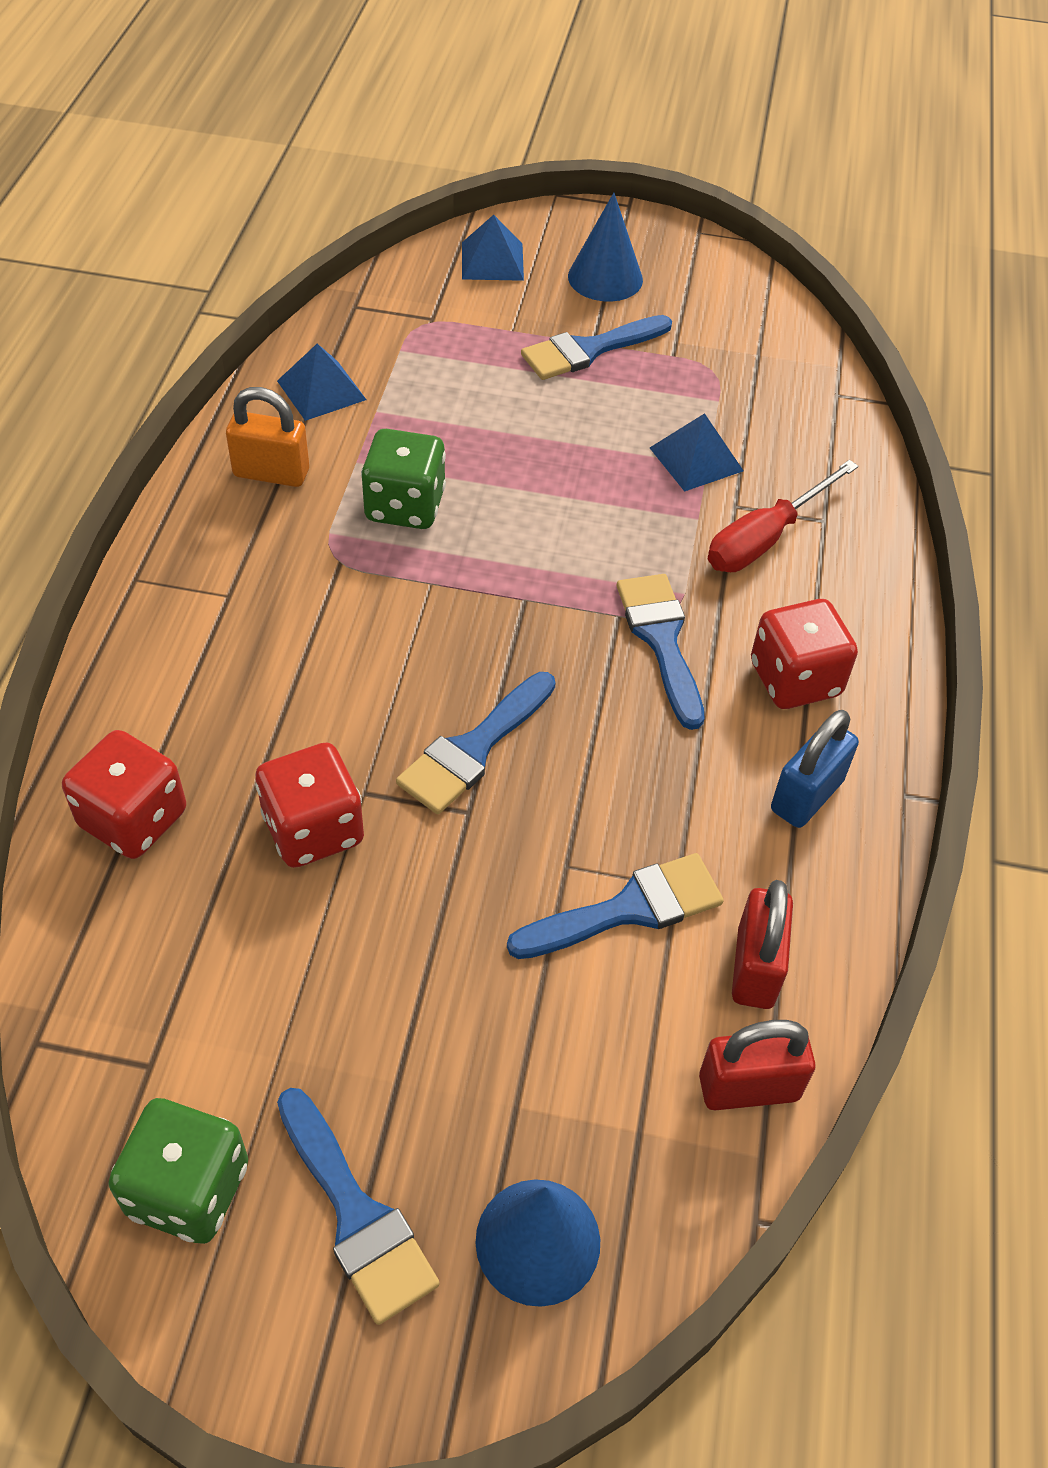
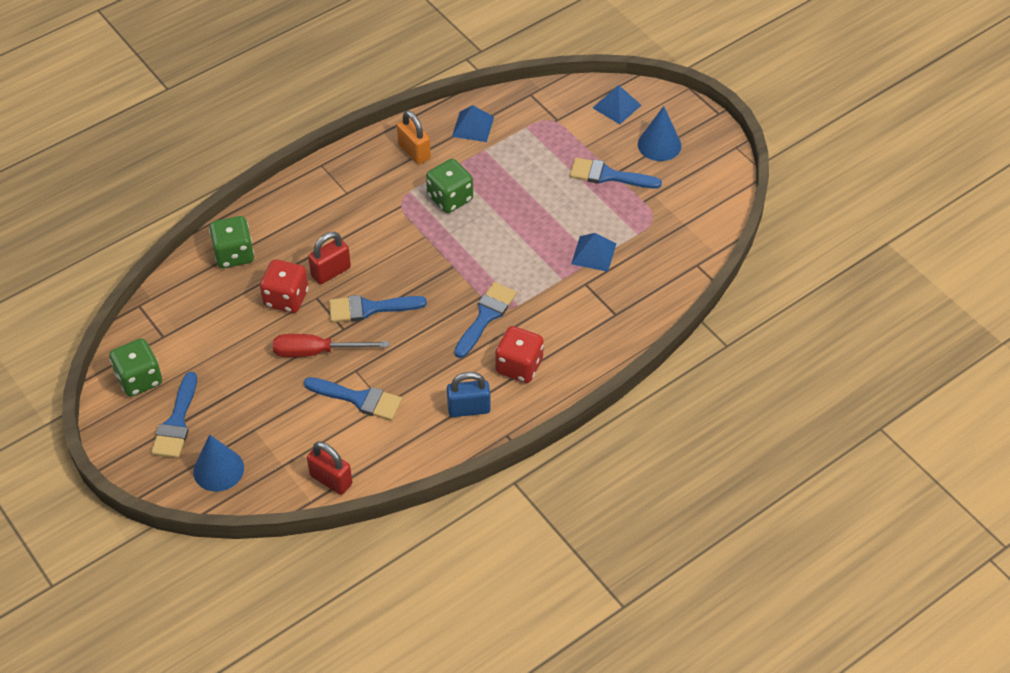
camera: 45 degrees right, 0 degrees up
red dice [62,730,186,859] -> green dice [209,216,254,268]
red screwdriver [708,460,858,572] -> red screwdriver moved to [273,334,389,357]
red padlock [732,880,793,1009] -> red padlock moved to [308,232,351,284]

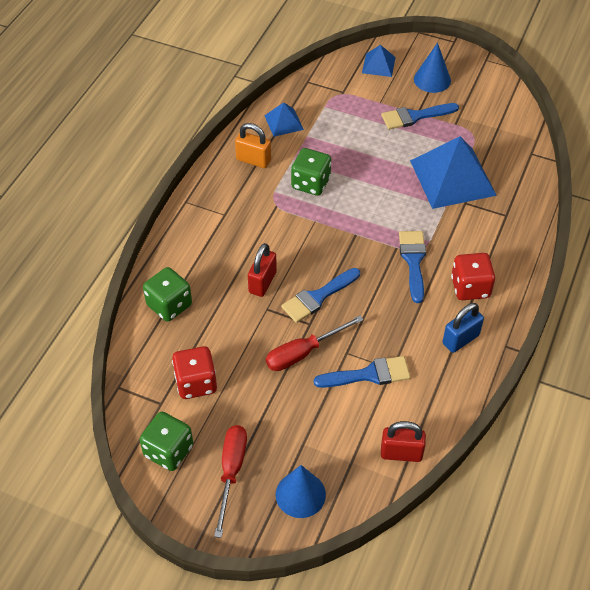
camera: 30 degrees left, 0 degrees up
blue brush [151,372,197,458] -> red screwdriver [214,425,247,538]
red dice [260,259,309,313] -> red dice moved to [172,346,217,399]
blue pyramid [571,233,616,272] -> blue pyramid [410,136,497,209], size x2.04

